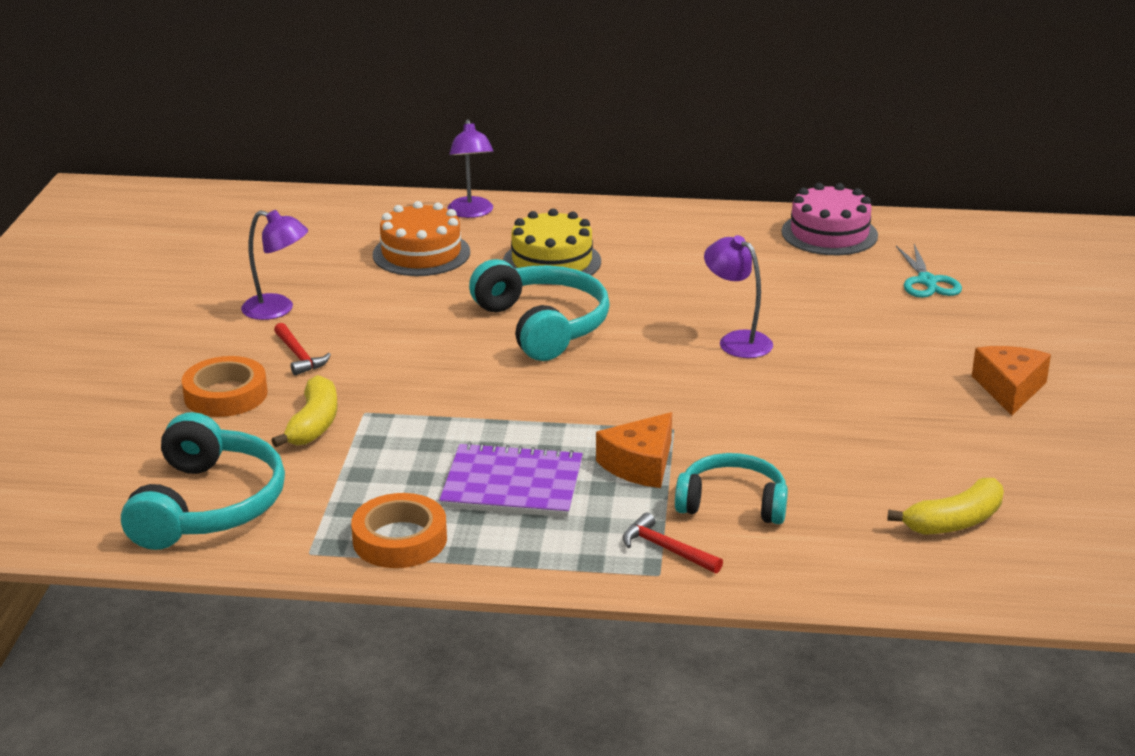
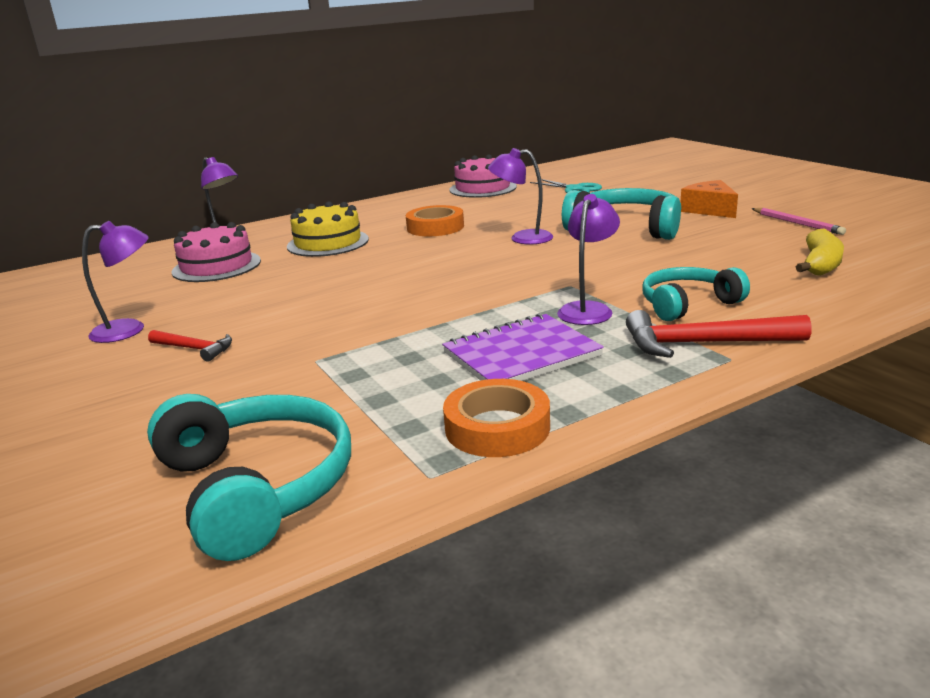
camera: 35 degrees left, 5 degrees down
orange tape [181,356,267,417] -> orange tape moved to [406,205,464,236]
yellow banana [271,375,337,447] -> none
orange cake [373,201,470,276] -> pink cake [172,222,261,282]
turquoise headphones [469,259,610,361] -> turquoise headphones moved to [562,188,681,240]
orange cheese [596,412,672,488] -> purple lamp [557,194,620,325]
red hammer [623,513,723,574] -> red hammer [626,310,812,358], size x1.70
none -> pink pencil [752,208,846,235]

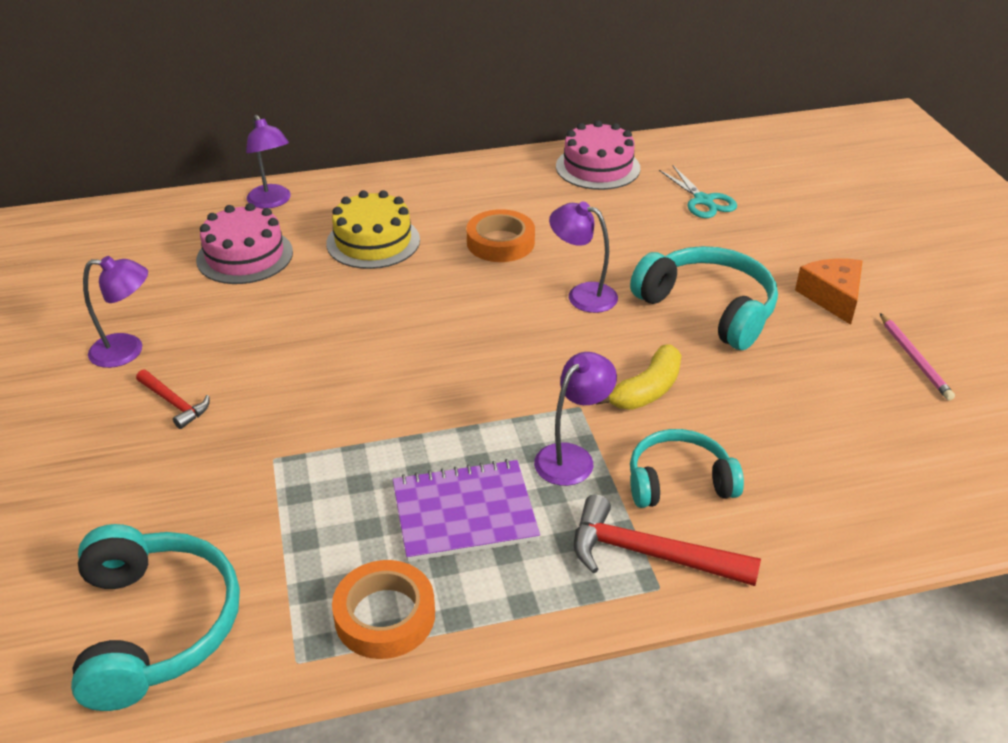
camera: 15 degrees right, 15 degrees up
yellow banana [796,228,844,276] -> yellow banana moved to [596,344,682,410]

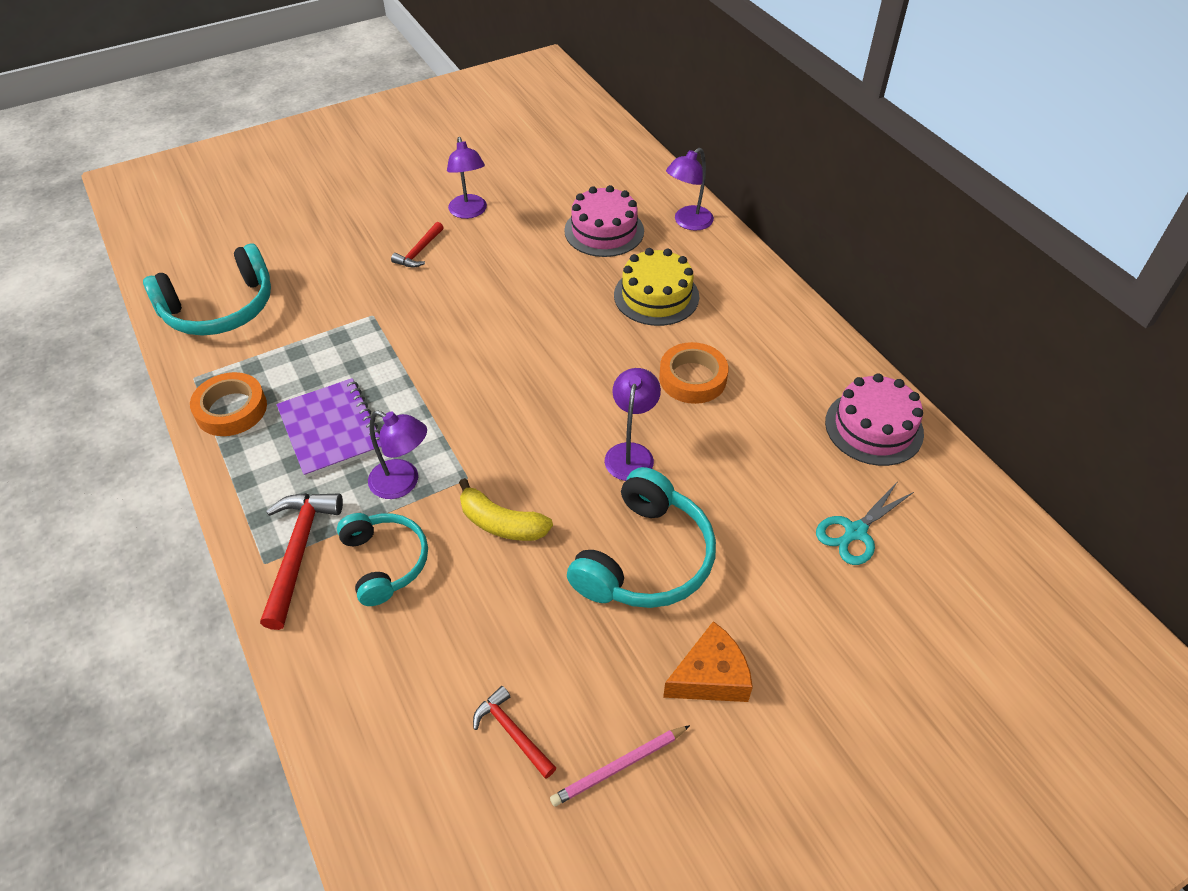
camera: 75 degrees right, 10 degrees up
none -> red hammer [473,686,556,779]

